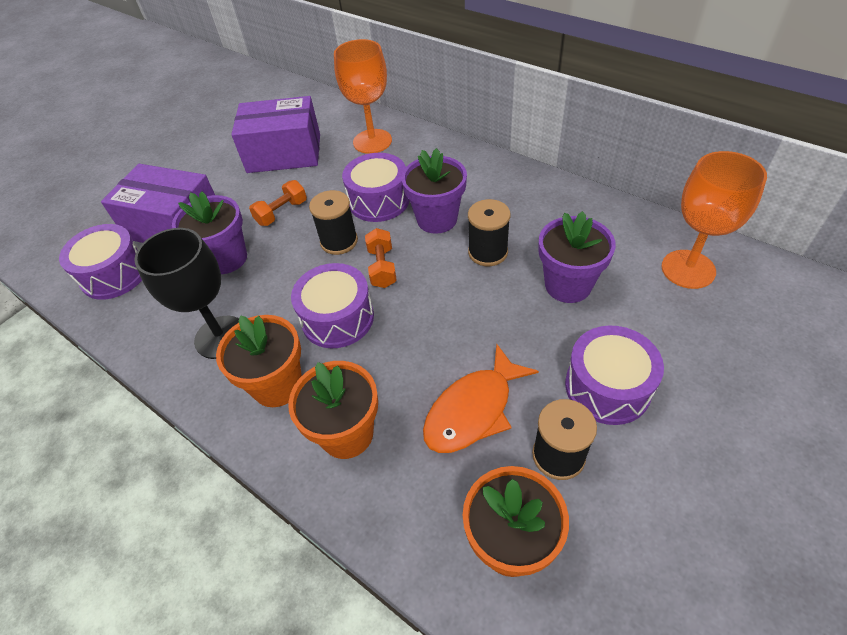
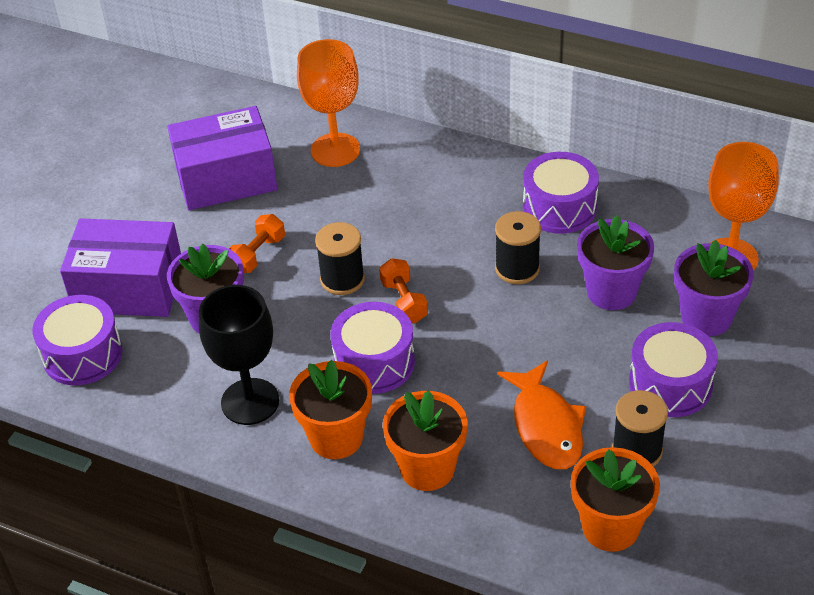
camera: 15 degrees left, 5 degrees down
purple drum [342,153,410,222] -> purple drum moved to [523,152,599,234]
purple flower pot [401,148,467,234] -> purple flower pot moved to [674,240,754,336]
orange fish [423,344,539,453] -> orange fish turned 45 degrees counterclockwise [497,360,586,469]

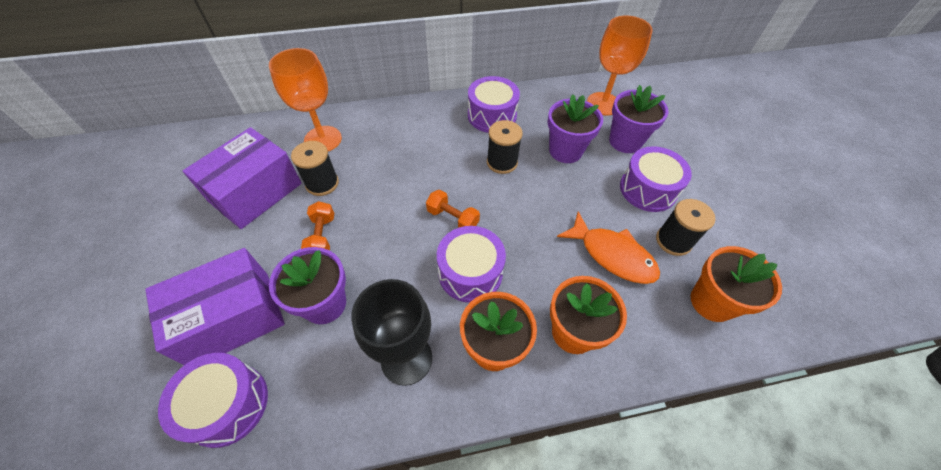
camera: 40 degrees left, 10 degrees up
black spool [315,222,365,295] -> black spool moved to [291,141,339,196]

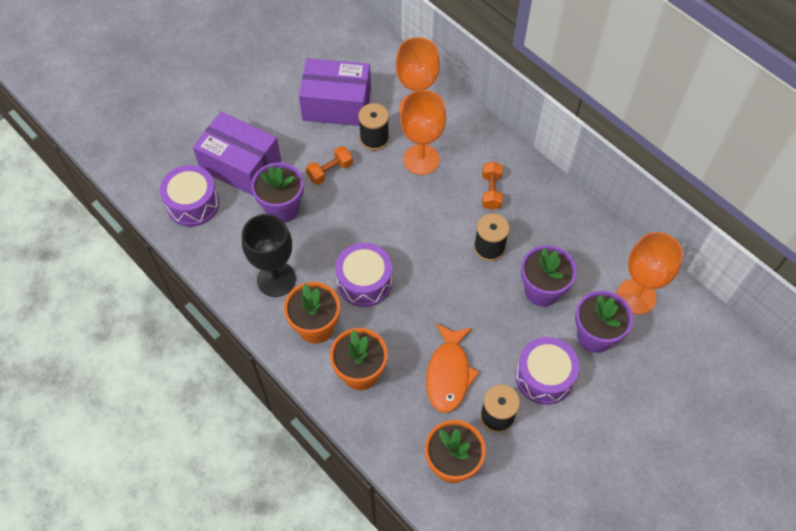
camera: 60 degrees right, 5 degrees up
orange dumbbell [426,190,480,228] -> orange dumbbell moved to [482,162,503,210]
purple drum [468,76,520,133] -> none
none -> orange goblet [400,90,446,175]

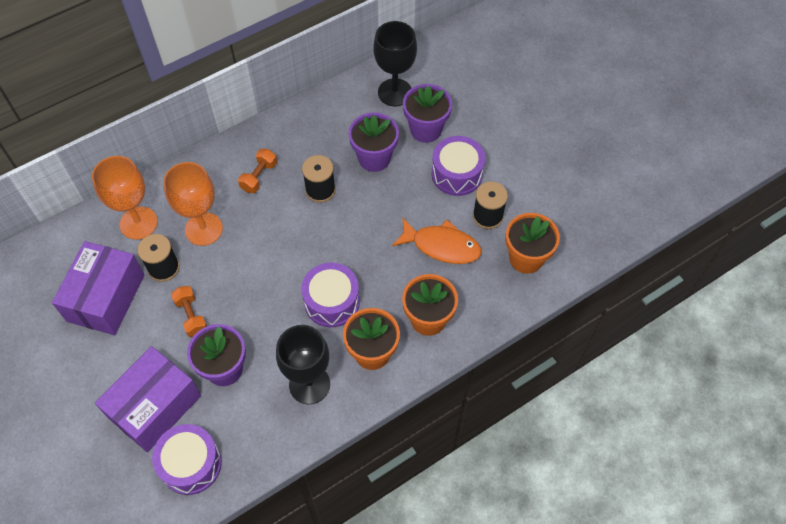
camera: 80 degrees left, 0 degrees up
orange dumbbell [482,162,503,210] -> orange dumbbell turned 75 degrees counterclockwise [238,149,277,193]
orange goblet [616,232,683,315] -> black goblet [374,21,417,106]

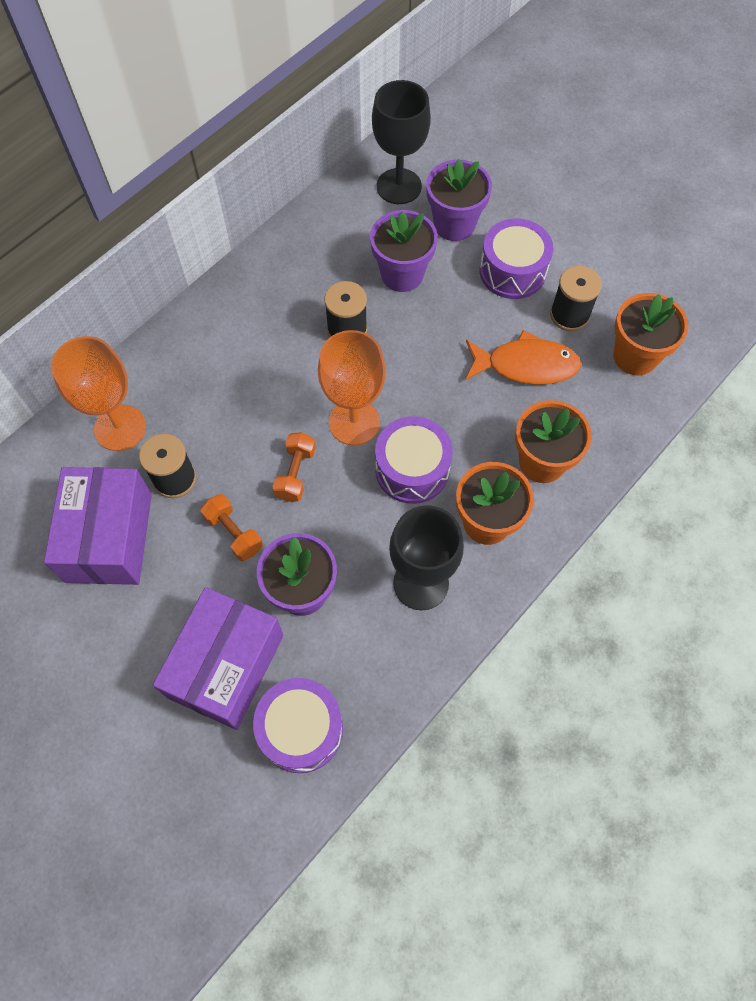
camera: 15 degrees left, 5 degrees up
orange goblet [163,162,223,246] -> orange goblet moved to [318,330,386,446]
orange dumbbell [238,149,277,193] -> orange dumbbell moved to [273,432,316,502]

